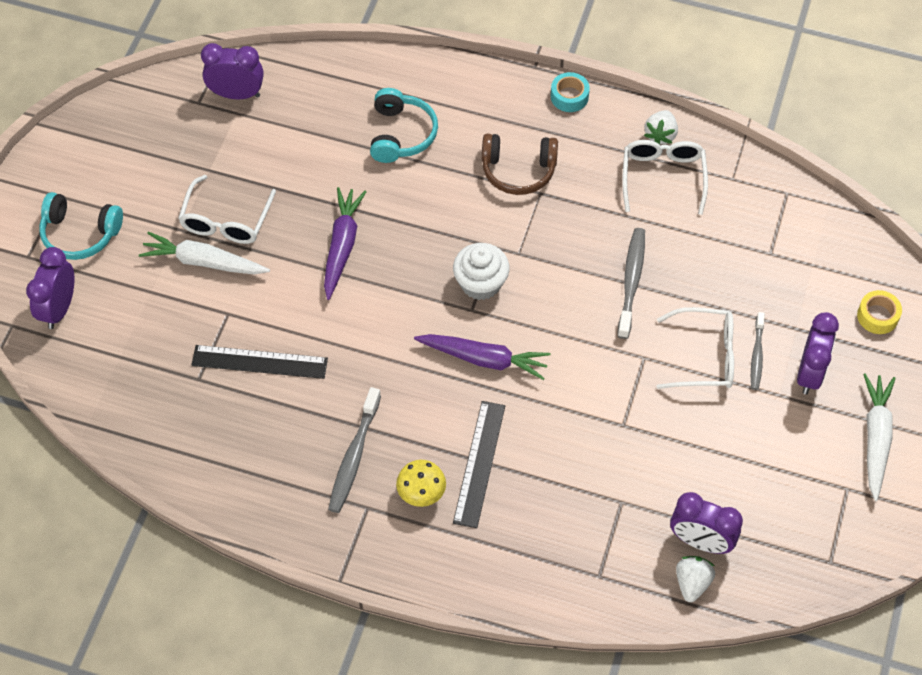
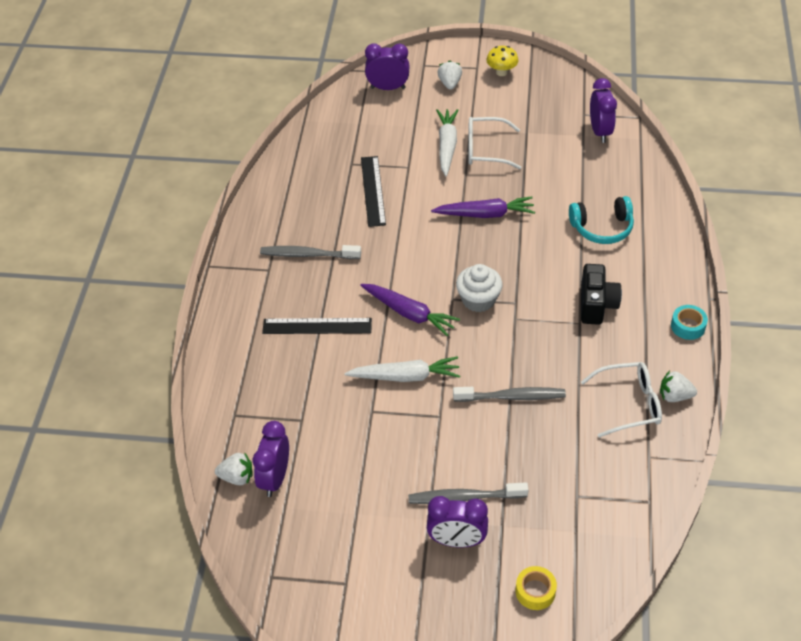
camera: 80 degrees right, 10 degrees down
turquoise headphones [39,192,123,260] -> white strawberry [437,60,462,90]
yellow mushroom [396,460,446,507] -> yellow mushroom moved to [486,46,518,76]
purple carrot [414,334,551,380] -> purple carrot turned 60 degrees counterclockwise [360,284,460,336]
brown headphones [482,134,558,195] -> black camera [581,264,622,325]
white glasses [657,307,734,389] -> none
grey toothbrush [751,312,765,390] -> grey toothbrush [408,482,529,504], size x1.55
white carrot [863,373,896,501] -> white carrot moved to [344,356,460,382]

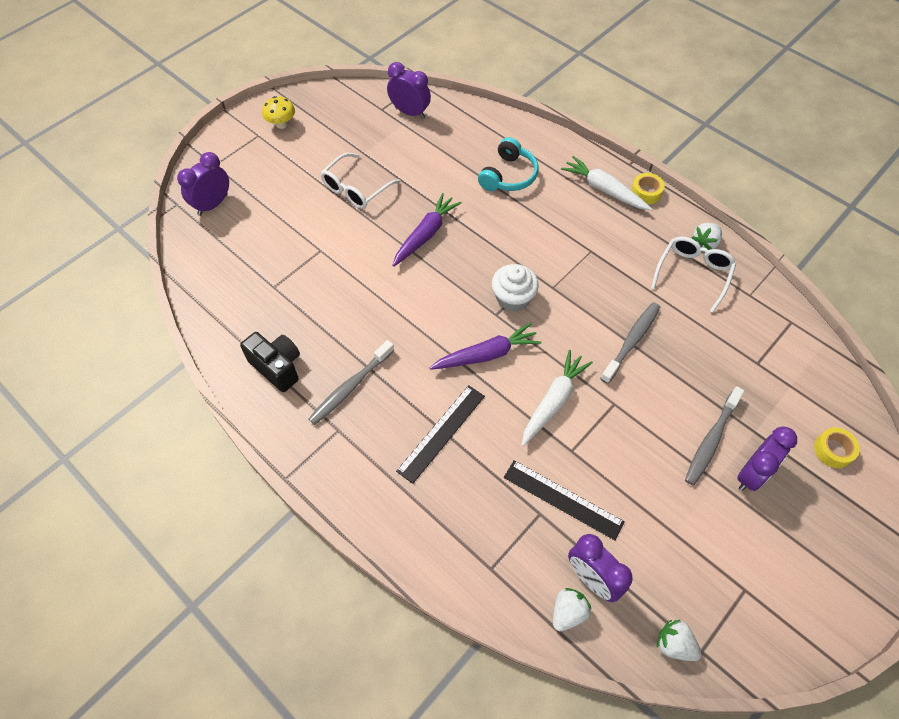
camera: 55 degrees left, 10 degrees up
black ruler [361,156,386,227] -> black ruler moved to [504,460,625,541]
white carrot [436,109,458,176] -> white carrot moved to [561,156,652,210]
white strawberry [437,60,462,90] -> white strawberry moved to [657,619,701,661]
black camera [581,264,622,325] -> black camera moved to [240,332,300,392]
turquoise tape [671,305,708,340] -> yellow tape [631,173,665,204]

